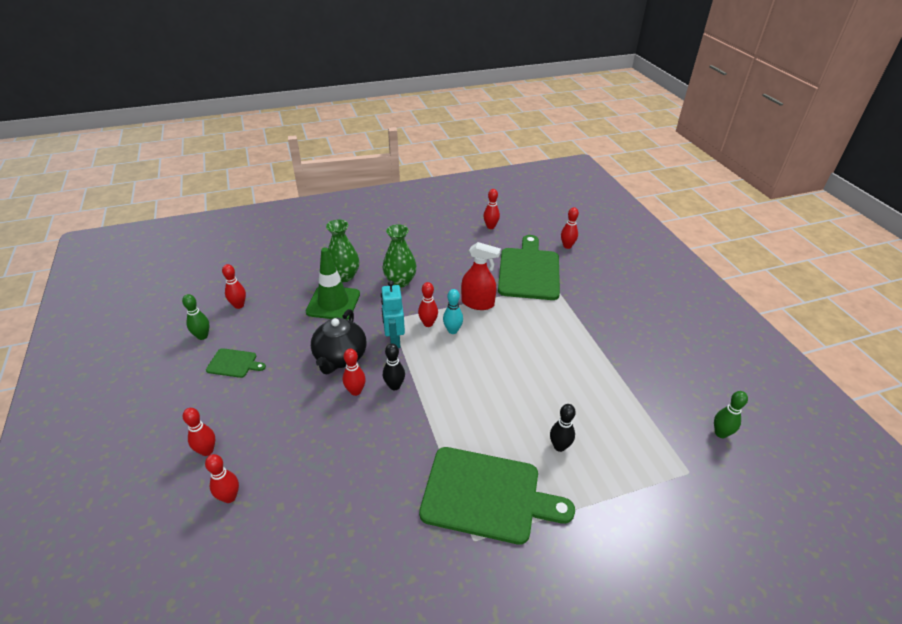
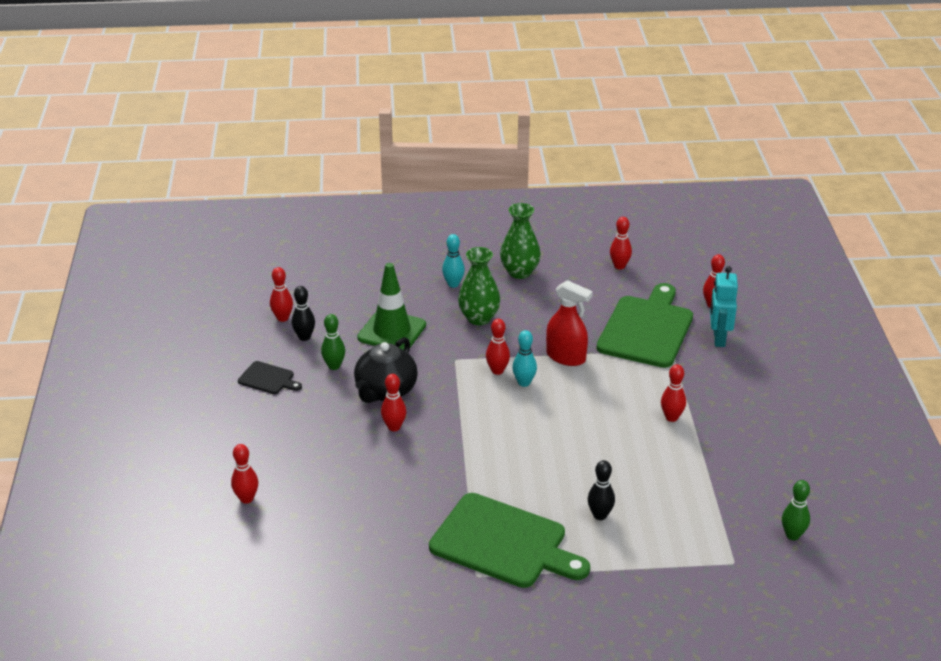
camera: 15 degrees right, 5 degrees down
green bowling pin [182,294,209,340] -> green bowling pin moved to [321,314,345,370]
red bowling pin [183,408,216,456] -> red bowling pin moved to [661,364,686,422]
green cutting board [206,348,266,378] -> black cutting board [238,361,302,394]
green vase [326,220,359,282] -> green vase moved to [500,203,541,279]
turquoise robot [381,280,405,348] -> turquoise robot moved to [710,266,738,347]
black bowling pin [383,343,405,390] -> black bowling pin moved to [292,286,315,341]
none -> turquoise bowling pin [442,234,465,288]

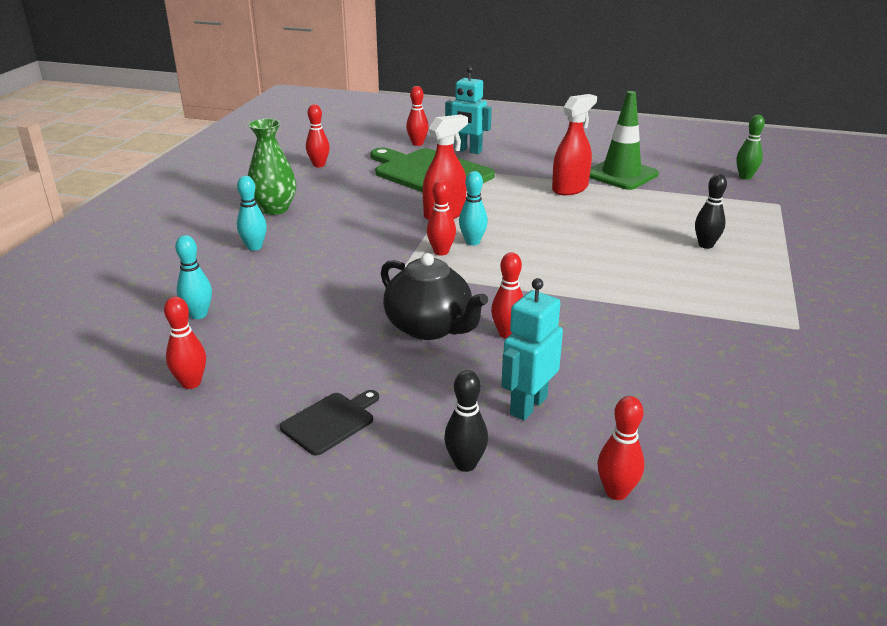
camera: 70 degrees left, 5 degrees down
black bowling pin [292,286,315,341] -> black bowling pin moved to [444,370,488,472]
green bowling pin [321,314,345,370] -> none
green traffic cone [357,263,426,350] -> green traffic cone moved to [589,91,659,190]
green cutting board [429,493,590,588] -> none
green vase [458,247,501,325] -> none
red bowling pin [661,364,686,422] -> red spray bottle [552,94,597,195]
none -> turquoise bowling pin [175,235,212,319]
none -> turquoise robot [501,278,563,420]

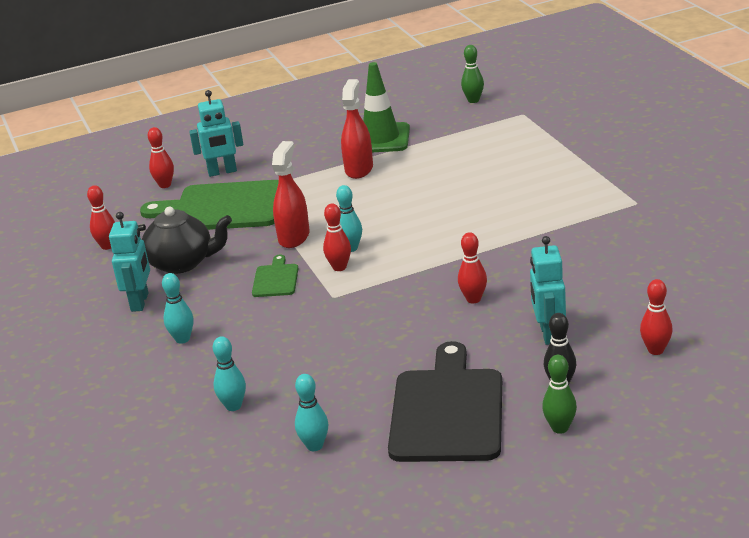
camera: 35 degrees left, 0 degrees up
red bowling pin [164,297,206,389] -> turquoise bowling pin [295,374,328,451]
green vase [247,119,297,215] -> turquoise robot [109,212,150,312]
black cutting board [280,390,379,456] -> black cutting board [388,341,502,462], size x2.16
black teapot [381,253,488,340] -> black teapot moved to [138,207,232,274]
black bowling pin [695,174,727,249] -> none
none -> green cutting board [252,255,298,297]
none -> green bowling pin [542,355,577,434]

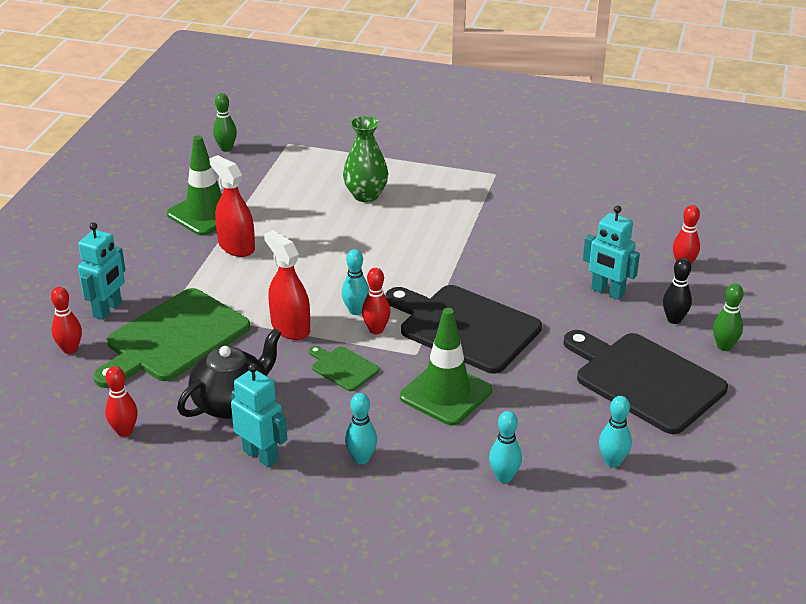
camera: 55 degrees left, 5 degrees up
red bowling pin [458,232,487,303] -> none
none -> green vase [343,116,388,202]
none -> black cutting board [385,285,542,373]
none -> green traffic cone [400,308,492,426]

